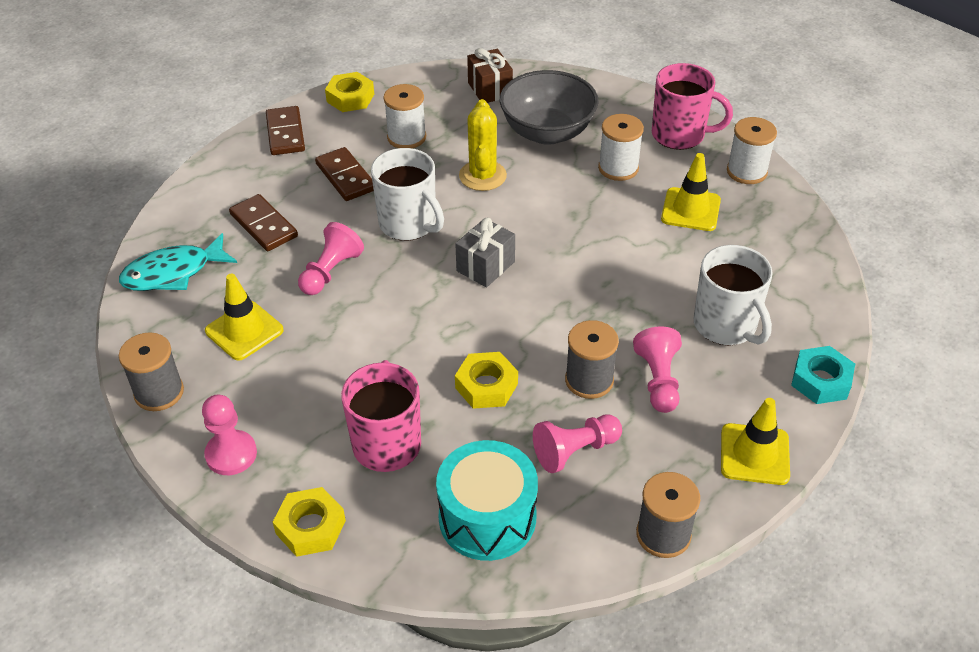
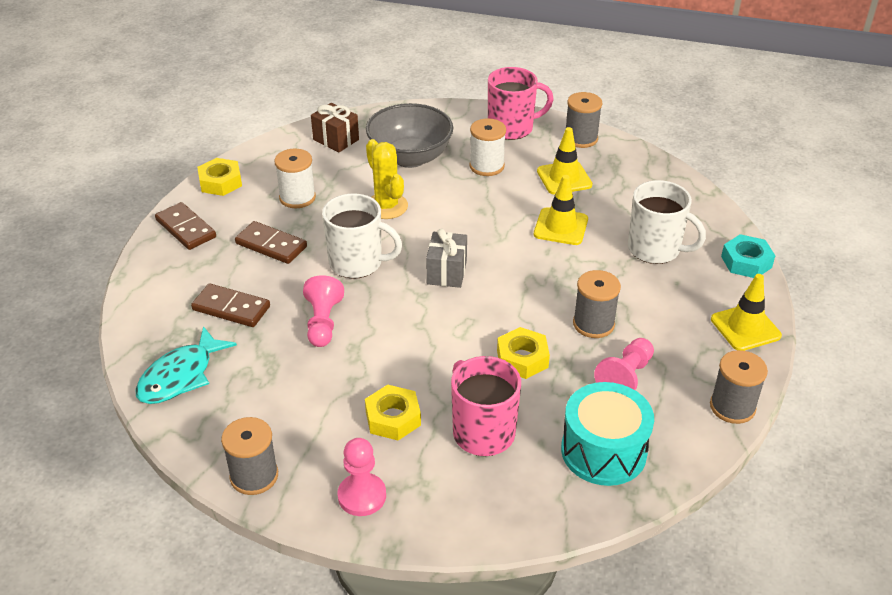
camera: 30 degrees left, 5 degrees down
yellow traffic cone [205,274,284,361] -> yellow traffic cone moved to [534,175,588,245]
yellow nut [273,487,346,557] -> yellow nut moved to [365,385,421,441]
pink pawn [633,326,682,413] -> none
white spool [727,117,777,184] -> grey spool [566,92,602,148]

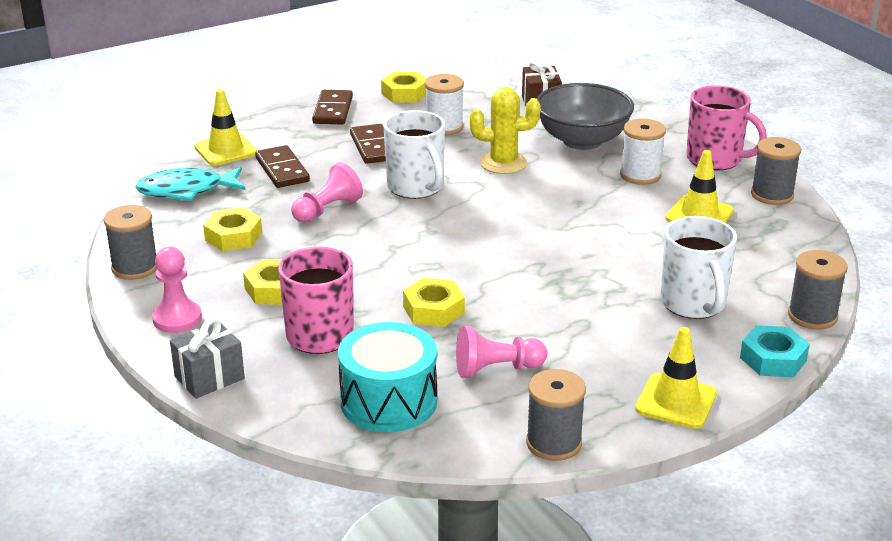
camera: 45 degrees right, 10 degrees down
yellow cactus [366,139,408,219] -> yellow cactus turned 75 degrees clockwise [470,87,541,174]
grey gift [426,229,467,288] -> grey gift moved to [170,318,245,399]
yellow traffic cone [534,175,588,245] -> yellow traffic cone moved to [194,89,257,166]
grey spool [573,270,621,338] -> grey spool moved to [788,250,848,329]
none -> yellow nut [203,207,262,251]

